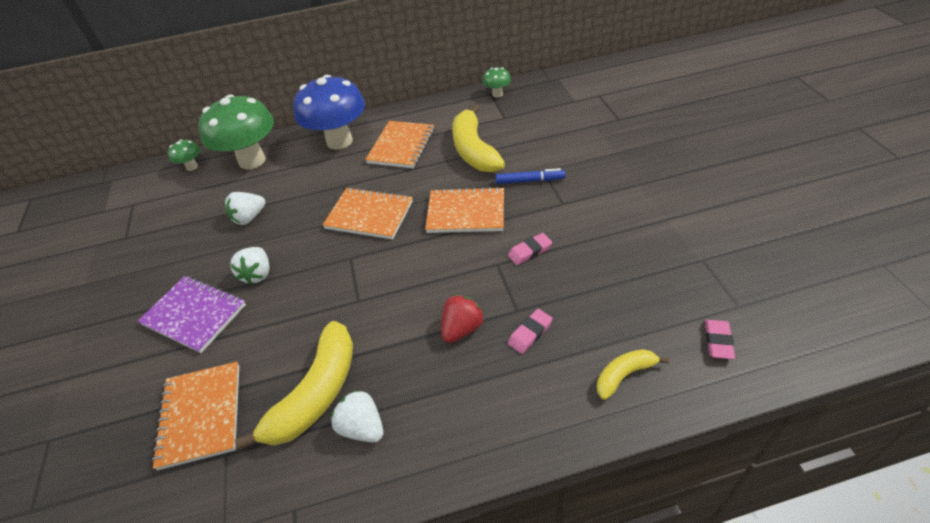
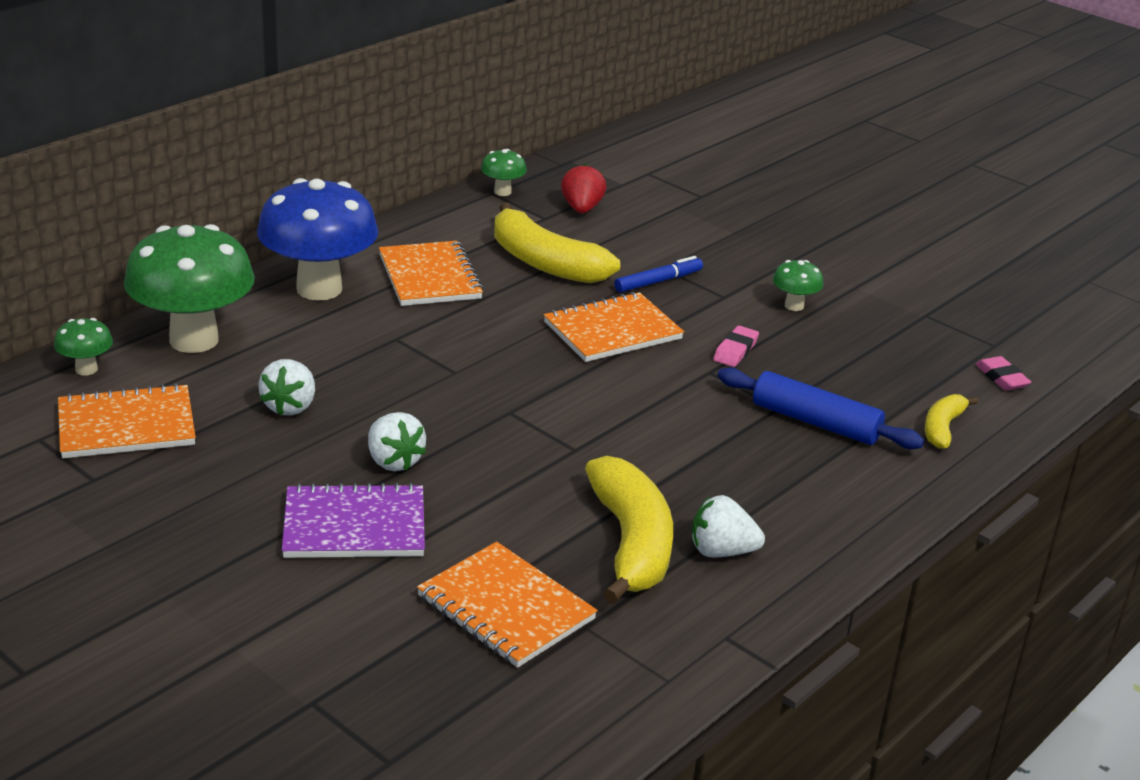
camera: 40 degrees left, 15 degrees down
orange notebook [323,187,413,239] -> orange notebook moved to [58,383,196,458]
red strawberry [441,295,484,343] -> red strawberry moved to [561,164,606,213]
pink eraser [508,309,553,354] -> blue rolling pin [717,367,924,449]
none -> green mushroom [773,260,824,311]

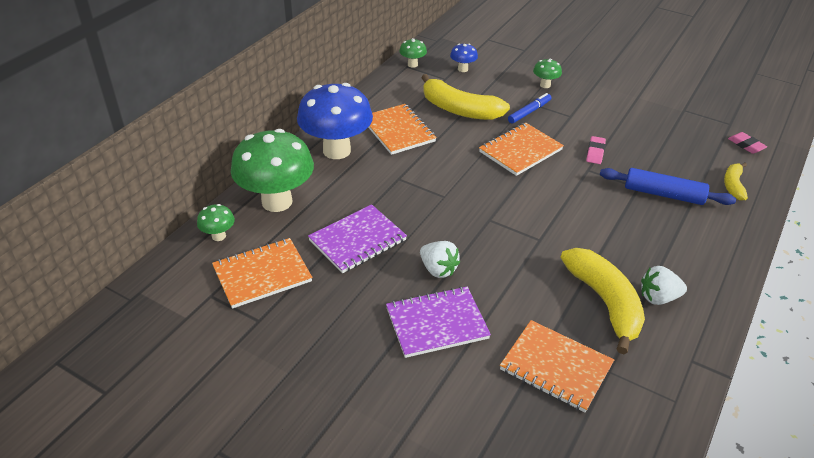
camera: 10 degrees left, 10 degrees up
white strawberry [258,359,315,416] -> purple notebook [308,204,407,273]
red strawberry [561,164,606,213] -> blue mushroom [450,44,478,72]
green mushroom [773,260,824,311] -> green mushroom moved to [533,59,562,88]

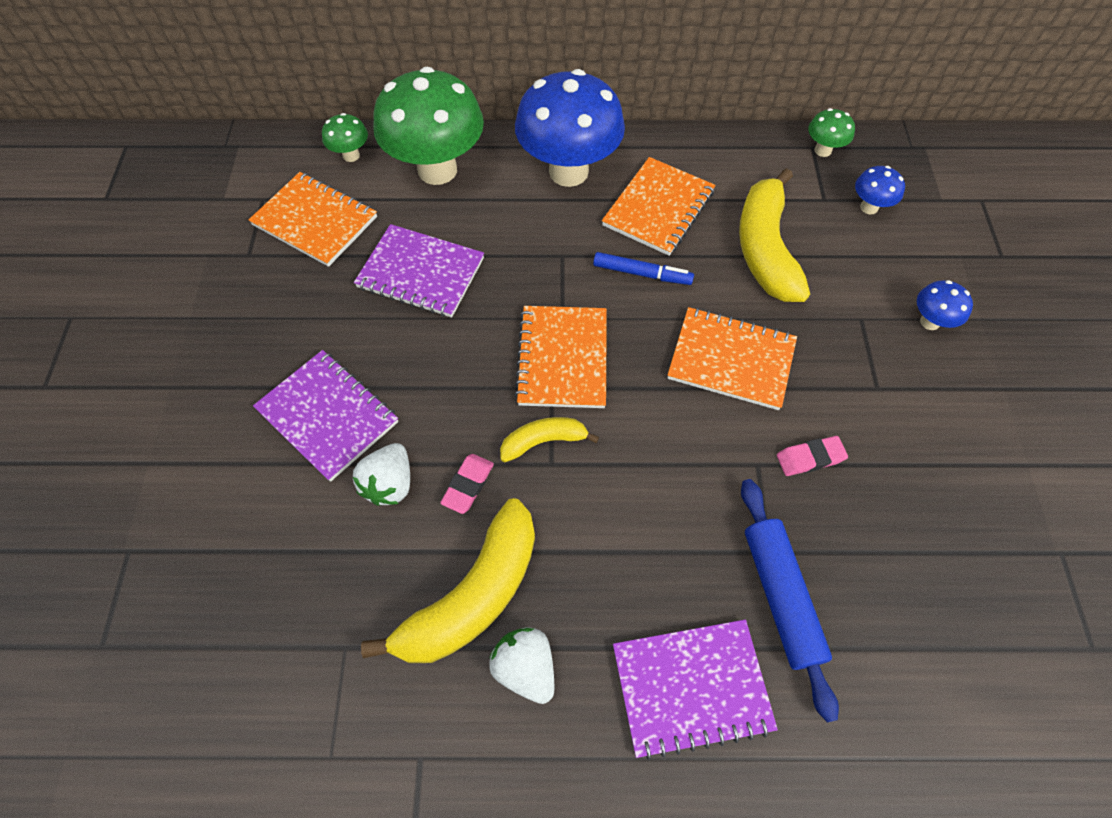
camera: 60 degrees right, 20 degrees up
white strawberry [420,241,460,278] -> white strawberry moved to [353,443,410,506]
orange notebook [500,320,614,412] -> orange notebook moved to [514,306,607,408]
blue marker [508,93,552,124] -> blue marker moved to [593,252,694,285]
green mushroom [533,59,562,88] -> blue mushroom [917,280,973,330]
yellow banana [724,163,748,200] -> yellow banana moved to [500,417,599,462]
pink eraser [728,132,767,154] -> pink eraser moved to [440,454,494,514]
none -> purple notebook [613,620,778,760]

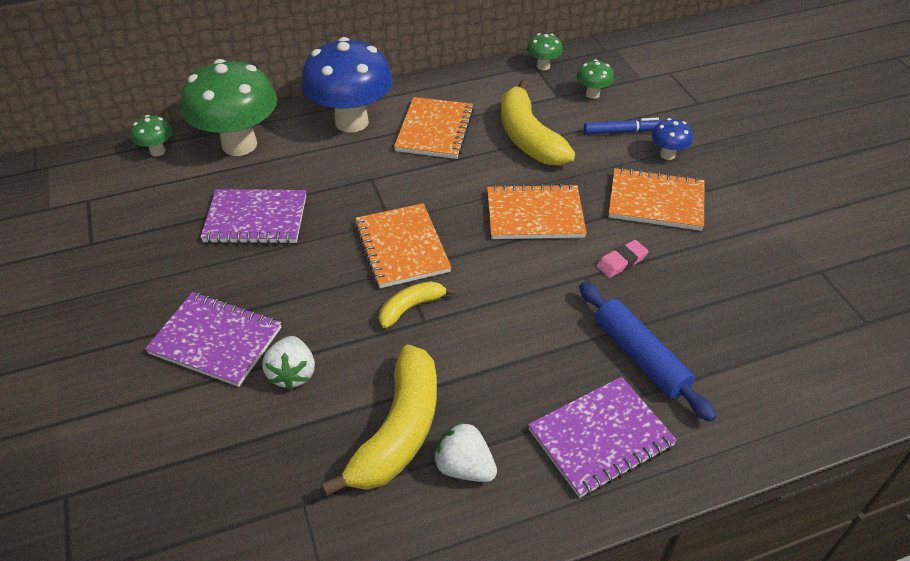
camera: 20 degrees left, 15 degrees down
orange notebook [249,172,377,267] -> orange notebook moved to [608,167,705,231]
pink eraser [440,454,494,514] -> none
blue marker [593,252,694,285] -> blue marker moved to [584,118,663,134]
blue mushroom [855,166,905,215] -> green mushroom [577,59,614,99]

